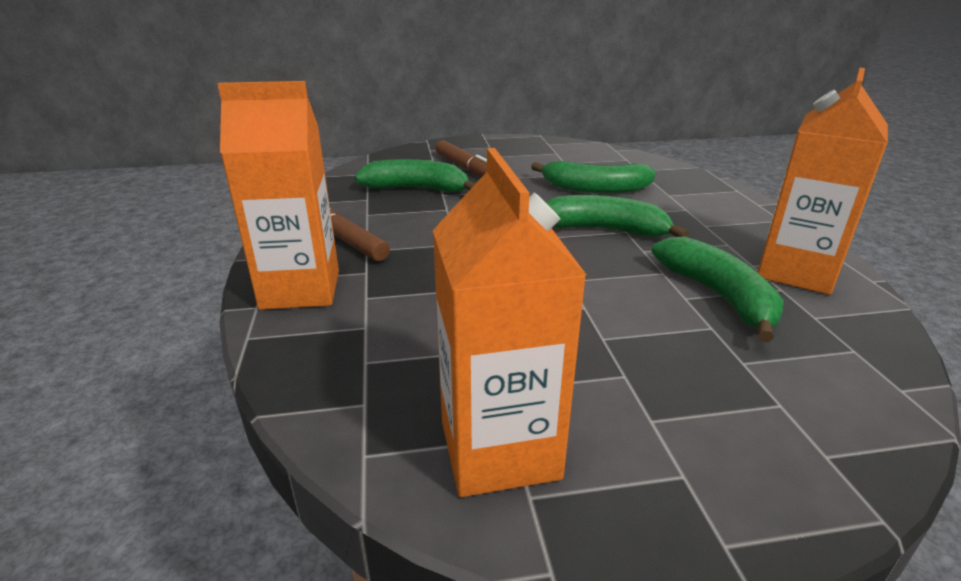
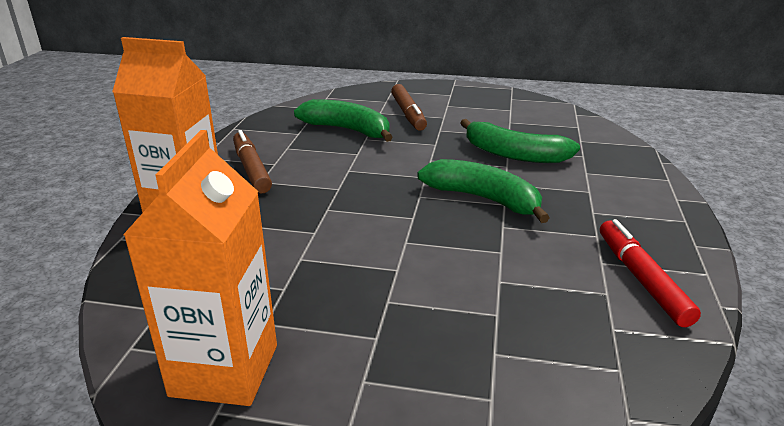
camera: 20 degrees right, 0 degrees up
green banana [652,236,784,343] -> none
orange carton [758,68,888,295] -> red marker [600,219,701,327]

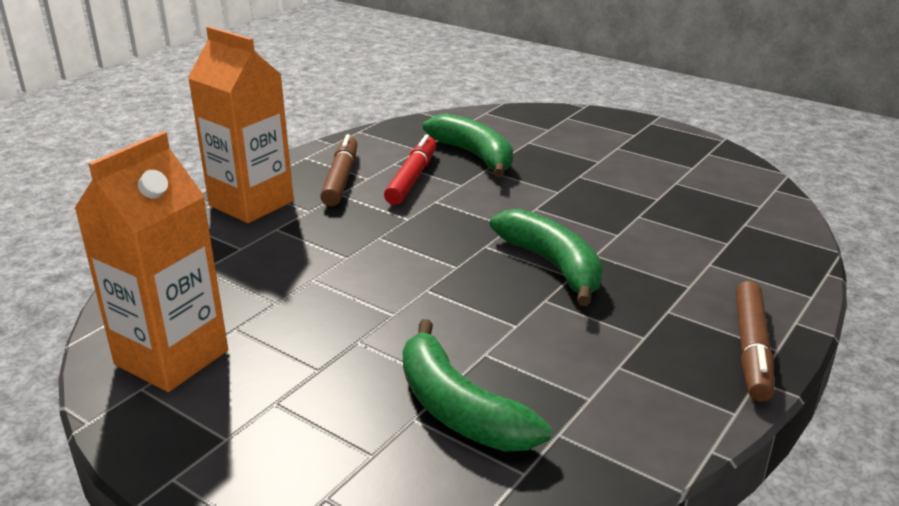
camera: 25 degrees right, 0 degrees up
brown marker [391,84,427,131] -> brown marker moved to [736,281,775,402]
green banana [460,119,580,163] -> green banana moved to [402,319,551,452]
red marker [600,219,701,327] -> red marker moved to [384,135,436,205]

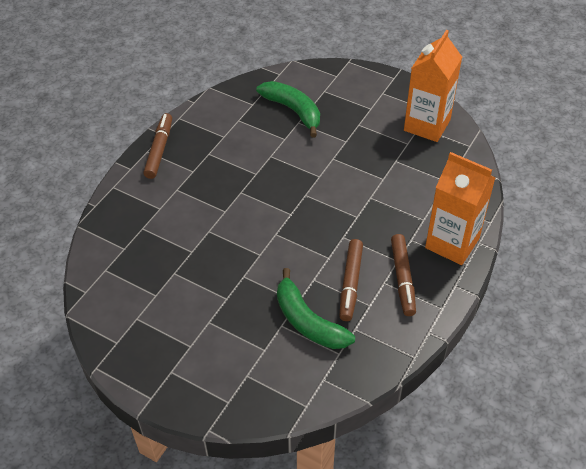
camera: 175 degrees right, 20 degrees up
red marker [384,135,436,205] -> brown marker [340,239,363,321]
green banana [490,209,603,306] -> none

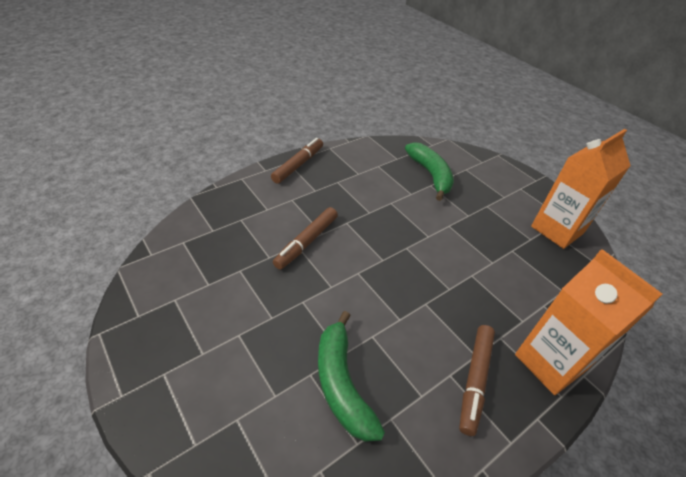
camera: 20 degrees right, 5 degrees down
brown marker [340,239,363,321] -> brown marker moved to [273,207,338,270]

